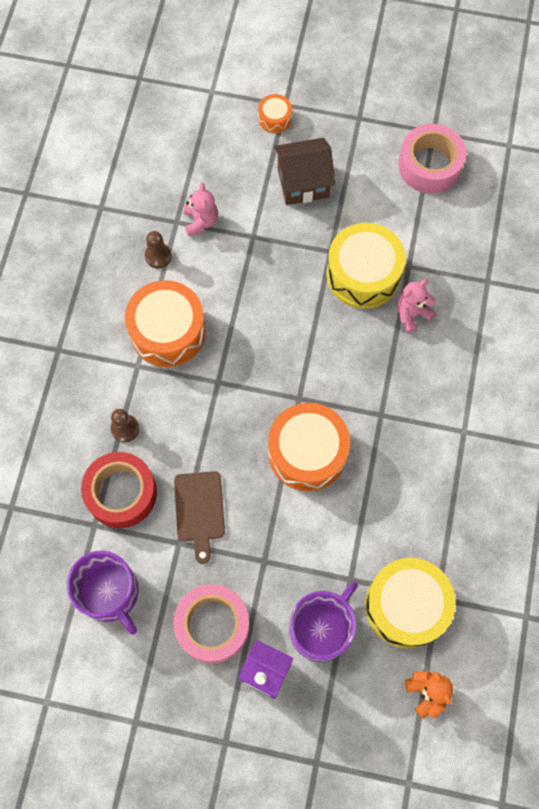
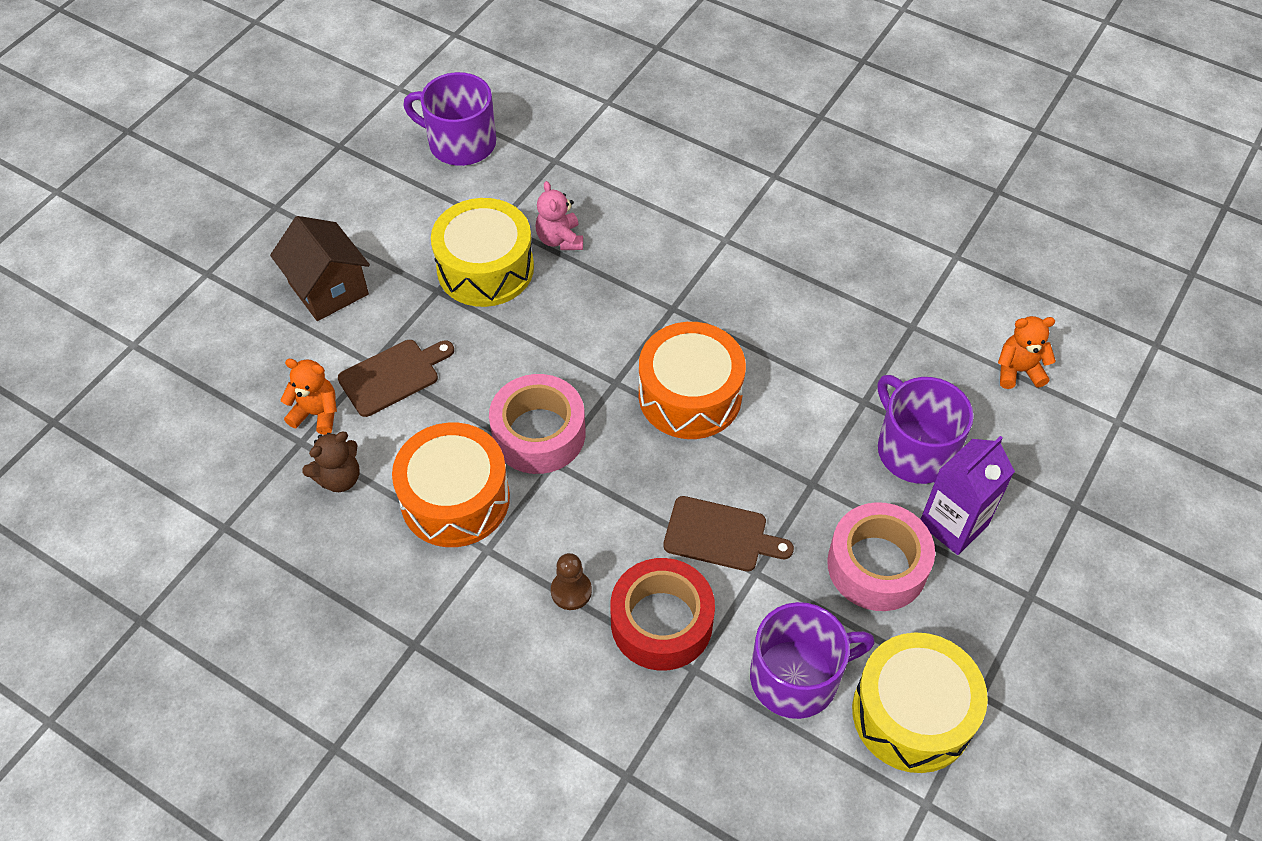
camera: 70 degrees left, 15 degrees down
brown pawn [145,231,172,268] -> brown teddy bear [302,432,359,492]
pink teddy bear [184,183,218,236] -> orange teddy bear [280,359,337,435]
orange drum [258,94,292,133] -> none
brown house [274,138,335,205] -> brown house turned 45 degrees counterclockwise [270,216,370,321]
yellow drum [365,558,456,648] -> yellow drum moved to [852,632,988,773]
pink tape [398,124,466,194] -> pink tape moved to [489,374,585,474]
none -> brown cutting board [338,340,454,417]
none -> purple mug [403,72,496,166]

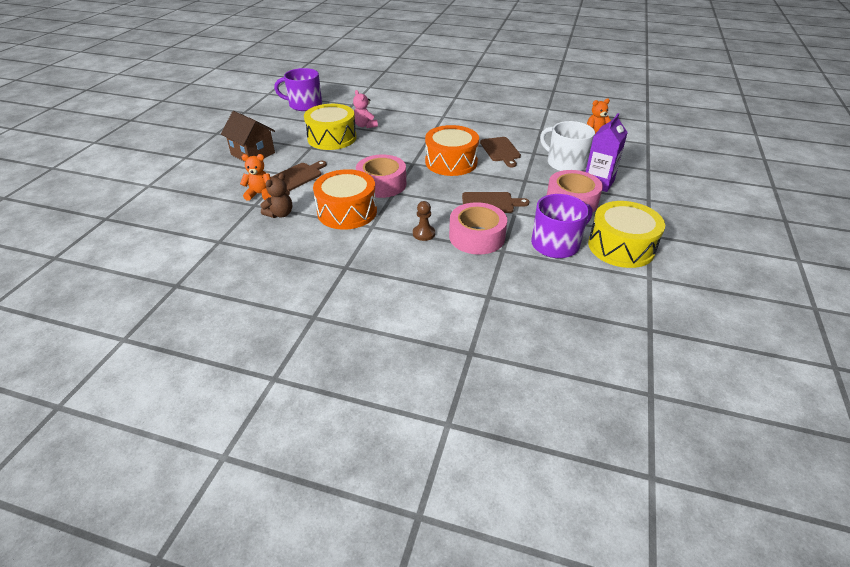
camera: 15 degrees left, 15 degrees down
red tape [610,558,715,671] -> pink tape [449,202,507,255]
purple mug [878,375,974,484] -> white mug [540,121,595,171]
none -> brown cutting board [480,137,521,167]

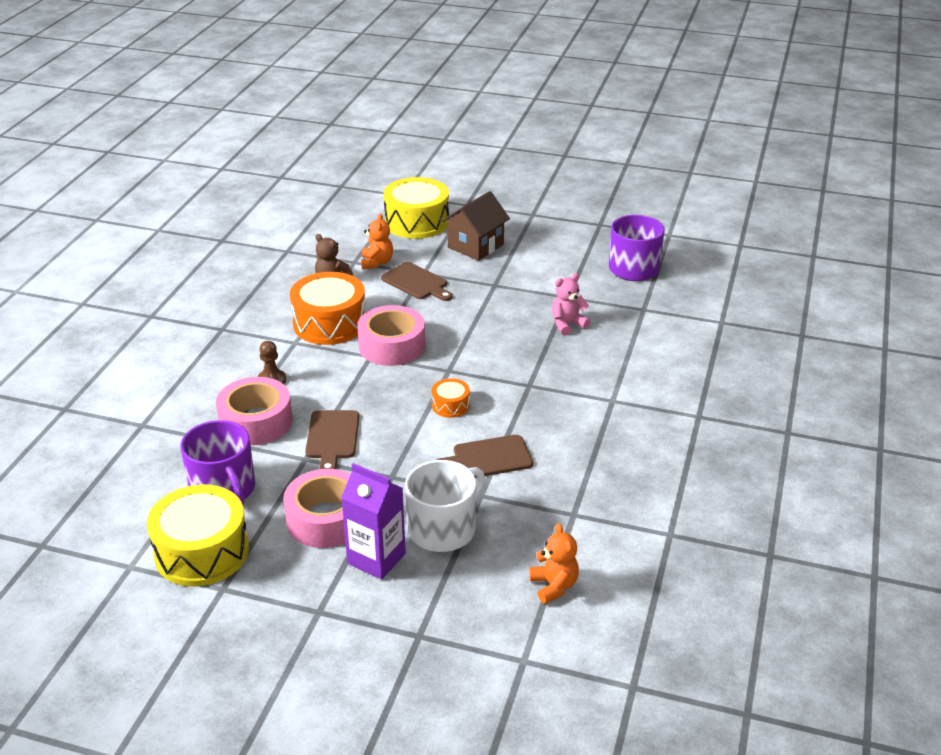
camera: 90 degrees right, 5 degrees down
yellow drum [304,104,357,150] -> yellow drum moved to [383,177,449,239]
orange drum [425,125,479,176] -> orange drum [431,378,470,418], size x0.47

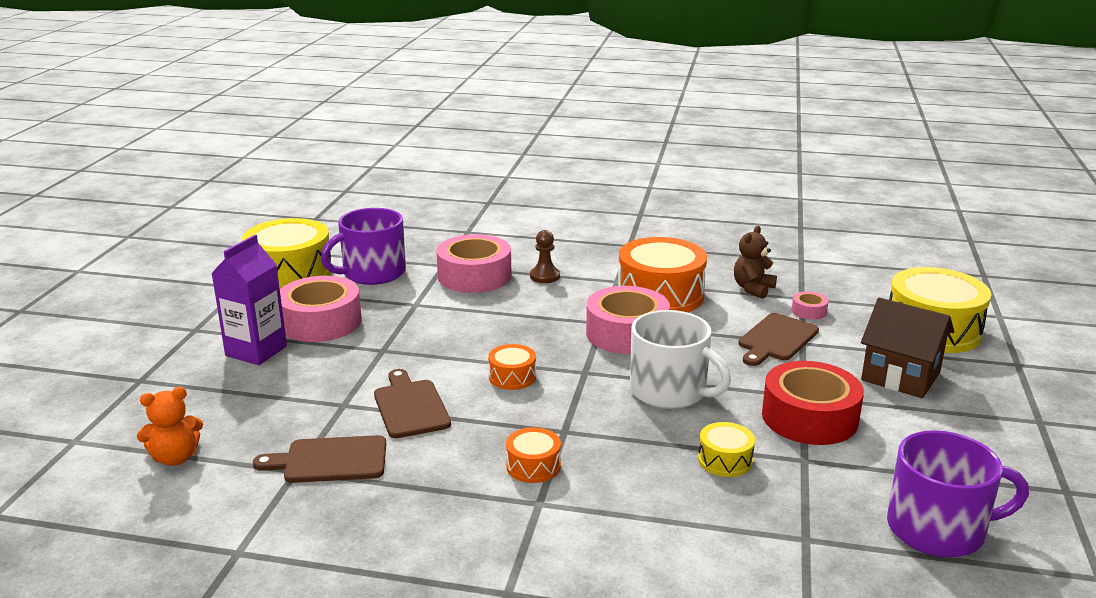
camera: 85 degrees right, 10 degrees down
brown cutting board [305,410,359,469] -> brown cutting board moved to [253,435,386,483]
orange teddy bear [361,213,393,269] -> pink tape [792,291,828,320]
white mug [405,460,485,552] -> white mug moved to [630,310,731,409]
pink teddy bear [552,273,591,336] -> yellow drum [698,422,755,477]
none -> orange drum [506,427,561,483]
none -> red tape [762,361,864,445]

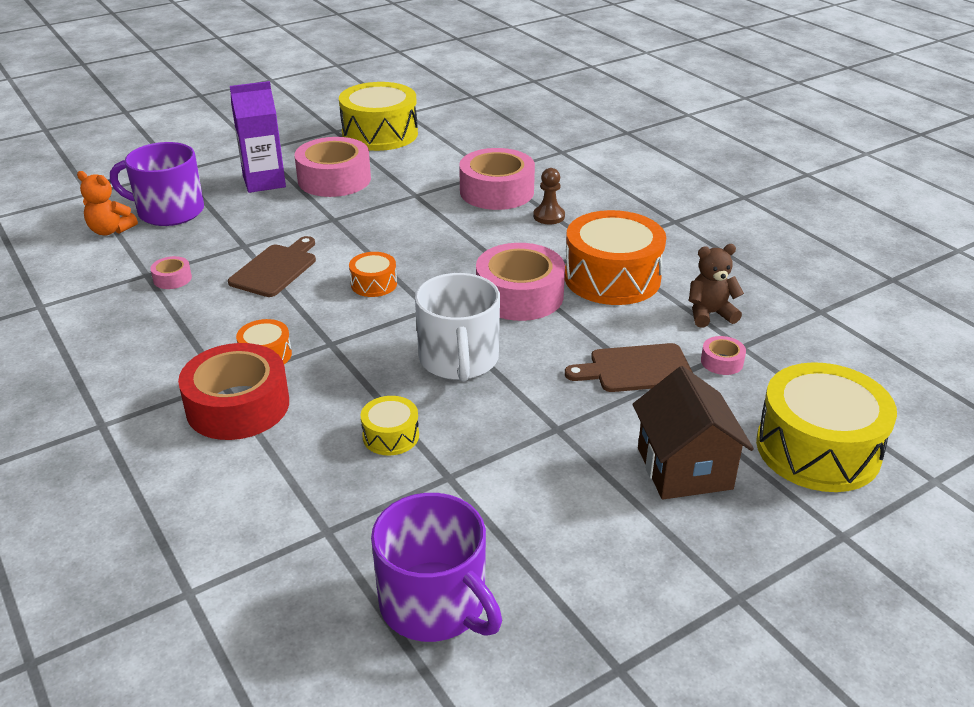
camera: 45 degrees right, 10 degrees up
brown cutting board [253,435,386,483] -> pink tape [150,256,192,289]
purple mug [321,208,406,285] -> purple mug moved to [110,142,204,226]
red tape [762,361,864,445] -> red tape moved to [178,343,289,440]

